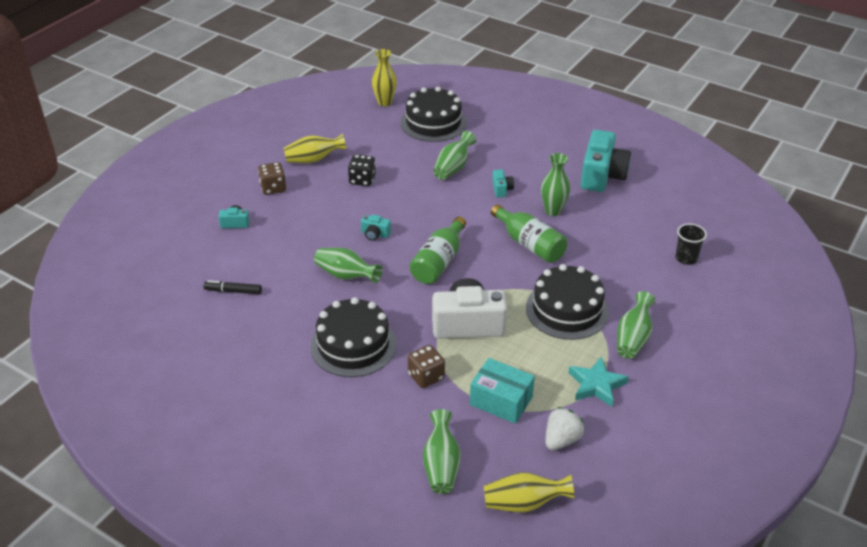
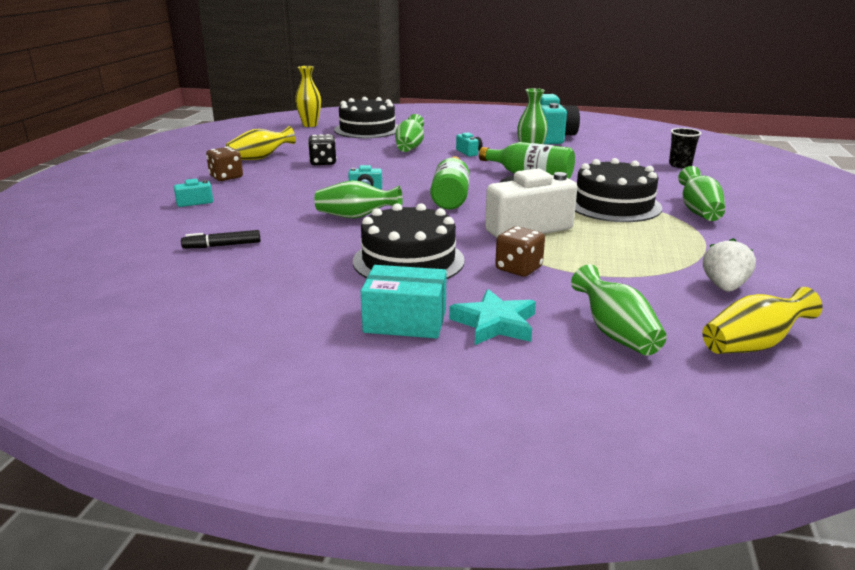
camera: 20 degrees left, 15 degrees down
turquoise box [470,358,535,424] -> turquoise box moved to [361,265,447,339]
turquoise star [569,357,629,407] -> turquoise star moved to [449,289,536,345]

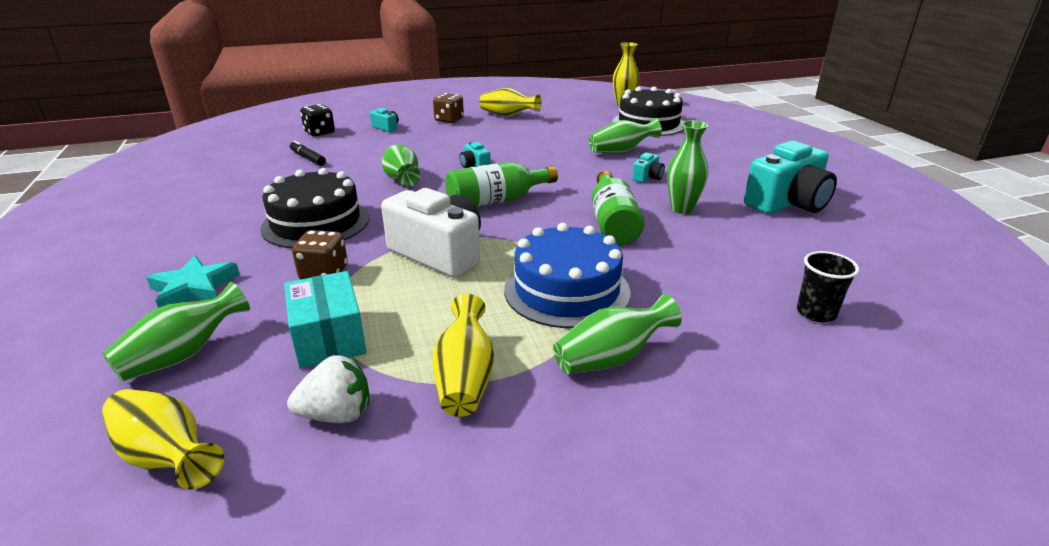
camera: 60 degrees right, 5 degrees up
black dice [308,134,337,165] -> black dice moved to [300,104,335,136]
turquoise box [361,265,447,339] -> turquoise box moved to [284,271,367,369]
black cake [575,158,662,222] -> blue cake [504,223,631,328]
none -> yellow vase [432,294,494,417]

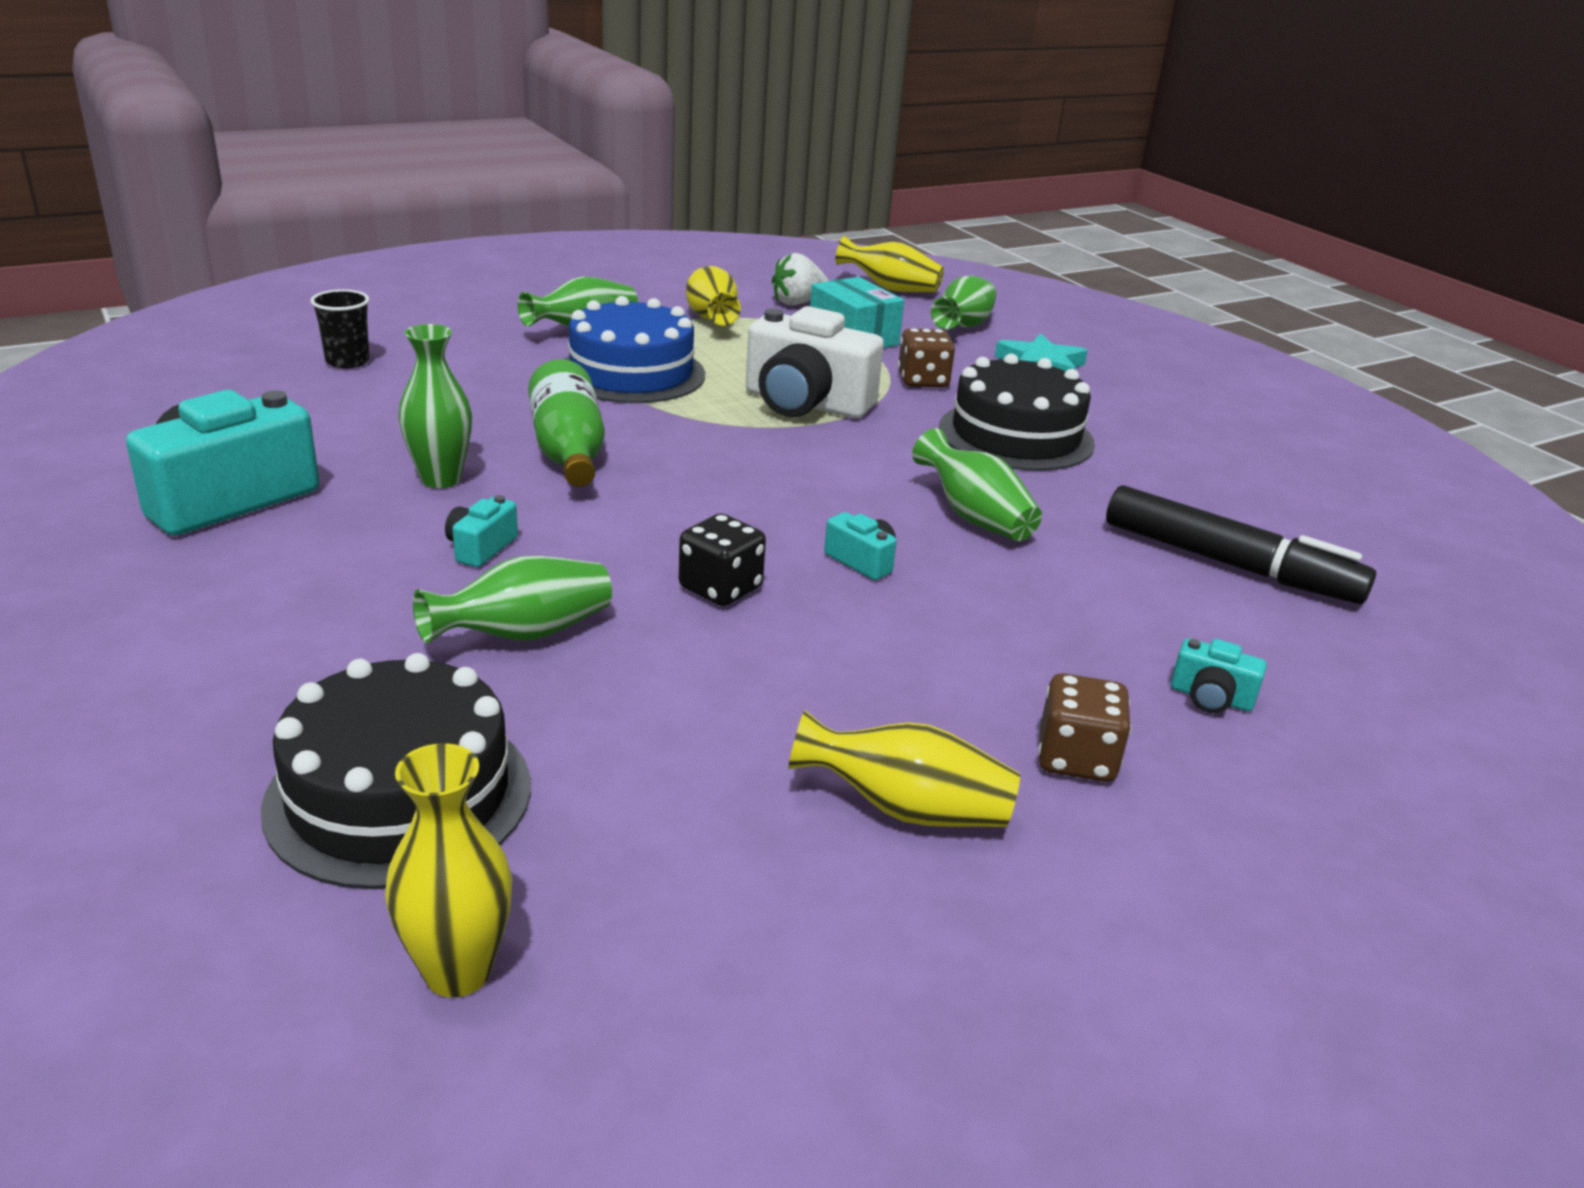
camera: 165 degrees right, 0 degrees up
black marker [290,140,326,166] -> black marker [1106,485,1376,604], size x1.99
black dice [300,104,335,136] -> black dice moved to [679,513,766,606]
green bottle [445,162,558,207] -> none

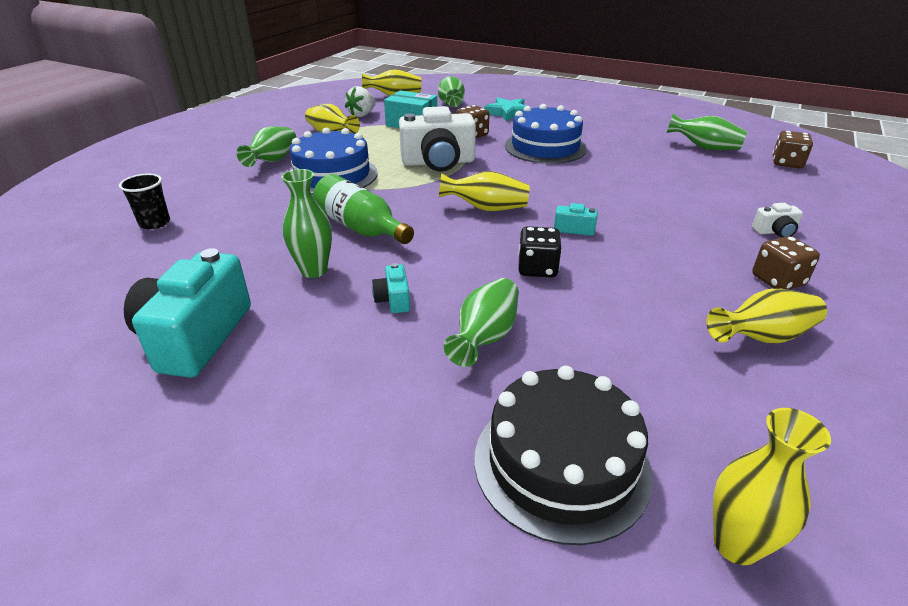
camera: 30 degrees left, 5 degrees up
green vase [912,428,1042,541] -> green vase moved to [667,113,747,150]
black cake [939,353,1095,471] -> blue cake [505,104,587,164]
black marker [1106,485,1376,604] -> none
turquoise camera [1171,638,1267,713] -> white camera [752,203,803,238]
none -> yellow vase [439,171,530,211]
none -> brown dice [772,131,813,168]

